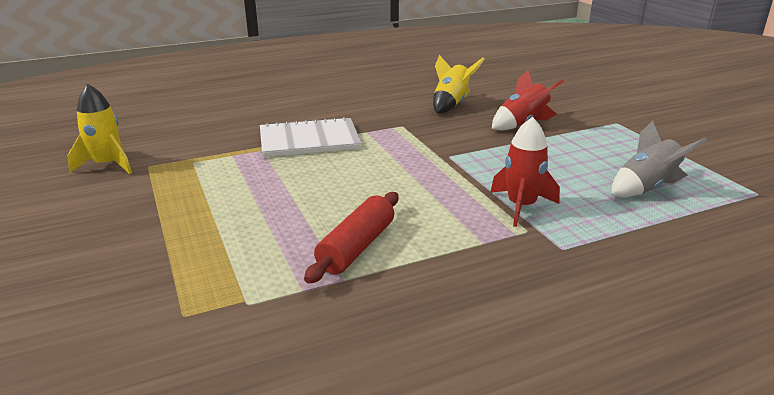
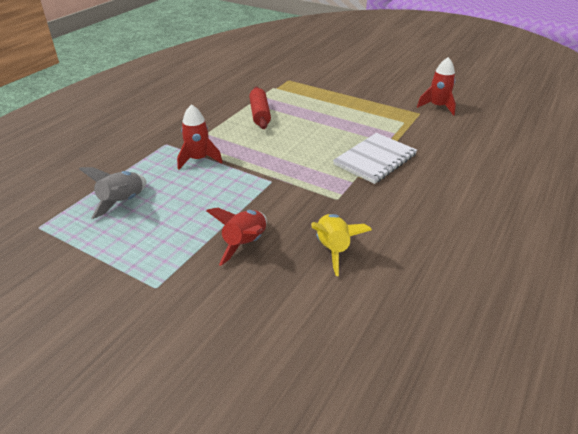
camera: 145 degrees right, 10 degrees up
yellow rocket [67,84,132,174] -> red rocket [417,57,456,116]

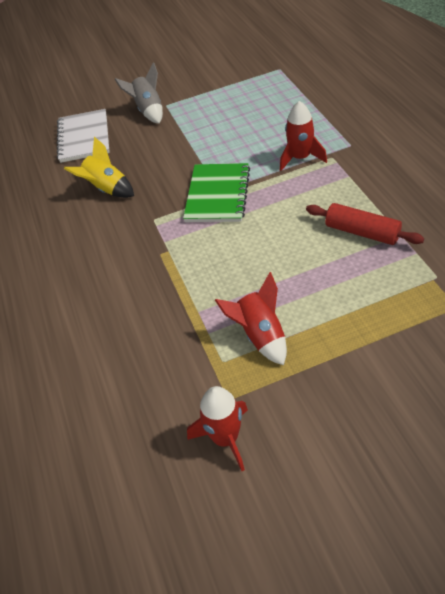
camera: 135 degrees right, 10 degrees up
grey rocket [79,167,147,219] -> grey rocket moved to [115,62,163,124]
red rocket [206,208,267,266] -> red rocket moved to [215,272,287,365]
white notebook [333,133,417,184] -> white notebook moved to [57,109,110,163]
none -> green notebook [183,163,250,222]

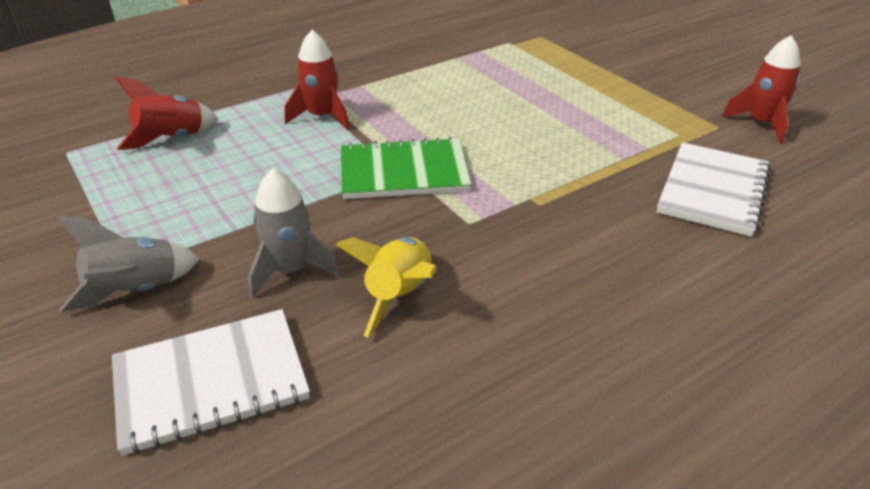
camera: 110 degrees left, 10 degrees down
red rocket [215,272,287,365] -> red rocket moved to [115,76,218,150]
red rolling pin [306,203,424,245] -> none
none -> grey rocket [248,168,340,299]
none -> white notebook [656,142,771,237]

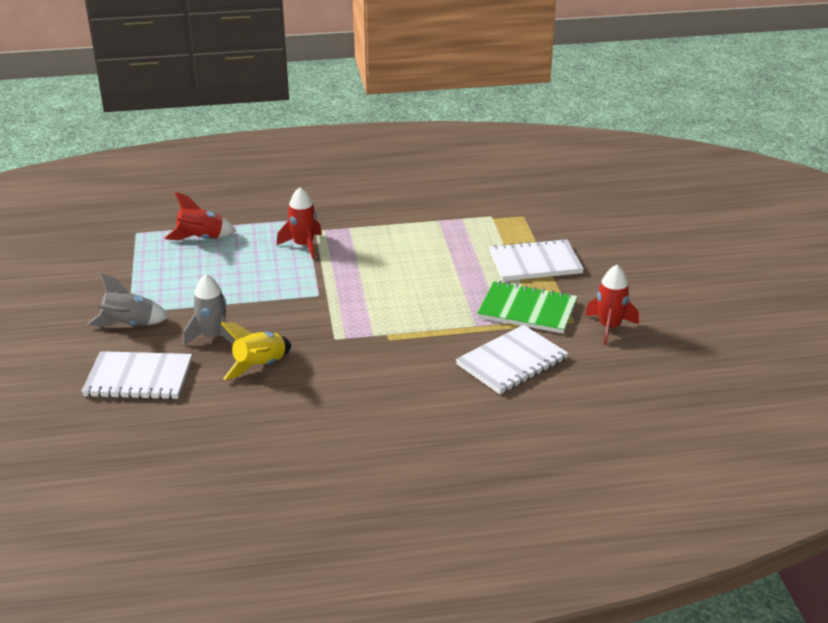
camera: 25 degrees right, 5 degrees down
green notebook [341,137,471,199] -> green notebook moved to [477,281,578,334]
none -> white notebook [489,238,584,281]

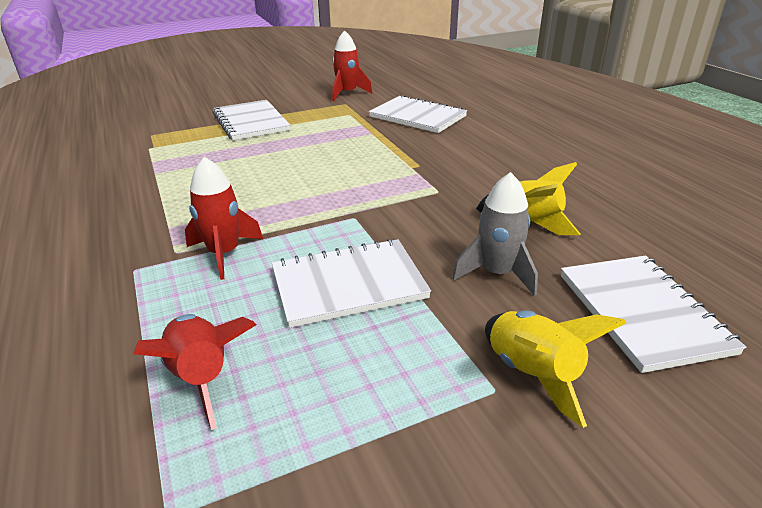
camera: 105 degrees left, 0 degrees up
grey rocket [88,273,169,327] -> yellow rocket [485,310,626,428]
green notebook [477,281,578,334] -> none
none -> white notebook [272,239,431,328]

